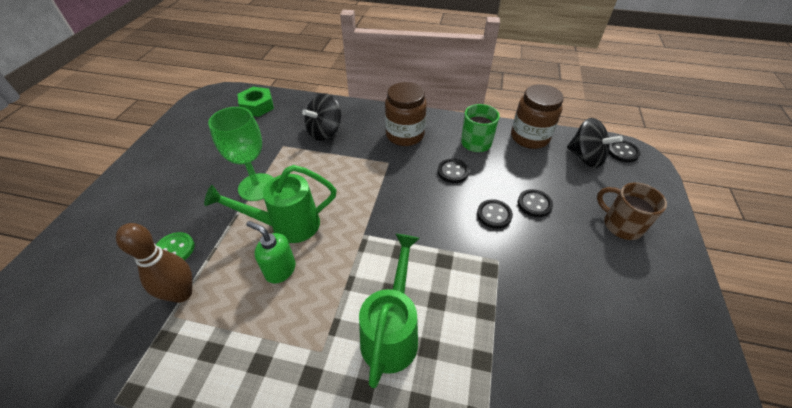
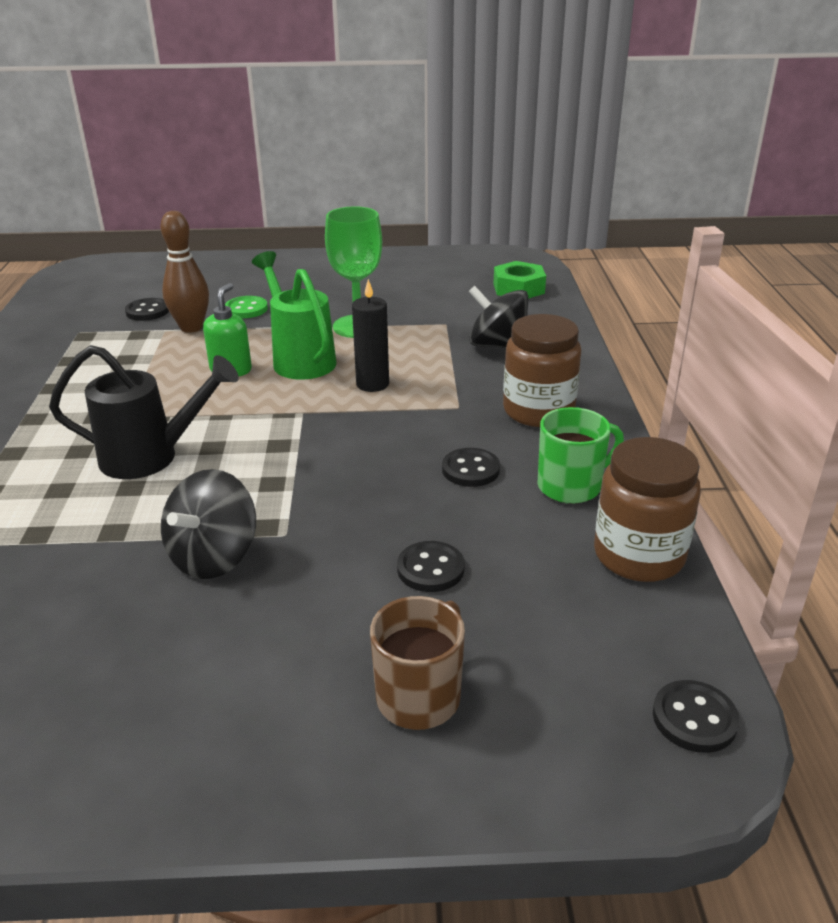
camera: 75 degrees right, 15 degrees down
green watering can [359,234,420,388] -> black watering can [49,345,239,479]
black button [477,199,513,229] -> black button moved to [125,298,169,321]
black spinning top [567,118,623,168] -> black spinning top moved to [161,469,256,579]
none -> black candle [352,279,389,392]

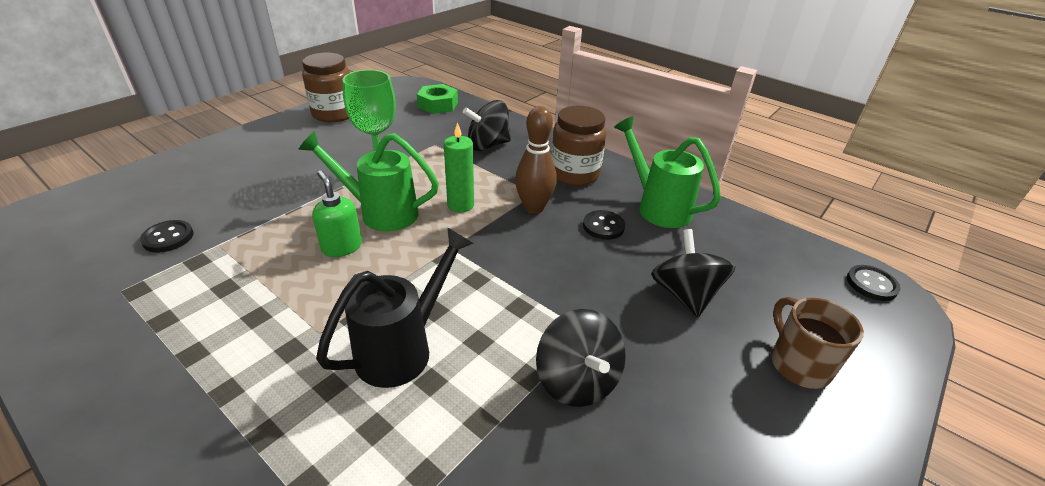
camera: 50 degrees left, 5 degrees up
brown bowling pin [160,211,209,333] -> brown bowling pin moved to [515,106,557,214]
green button [225,296,268,318] -> none
black candle [352,279,389,392] -> green candle [444,122,474,213]
black button [397,541,465,592] -> black spinning top [651,229,735,317]
green mug [538,407,624,504] -> green watering can [614,116,721,228]
brown jar [594,437,701,582] -> brown jar moved to [302,53,350,122]

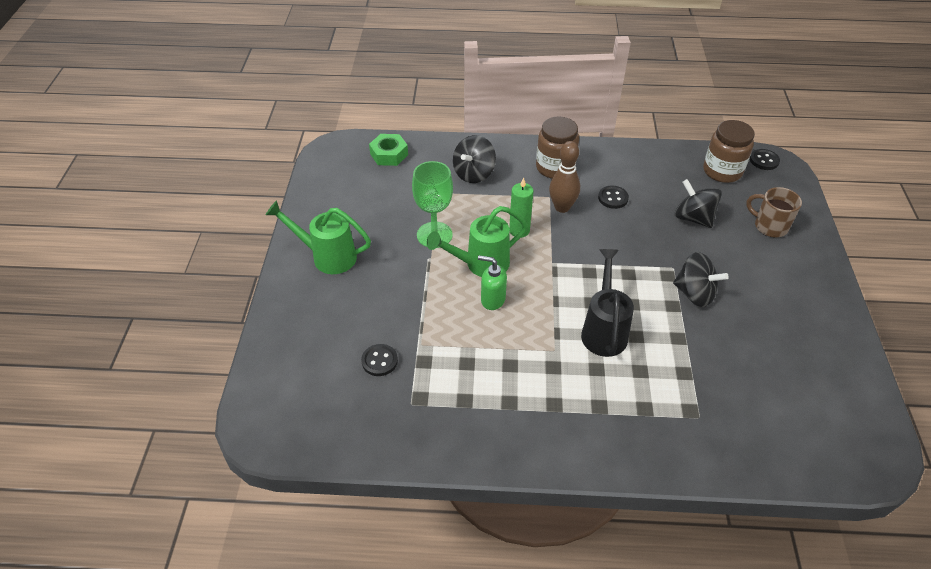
camera: 35 degrees left, 10 degrees up
brown jar [302,53,350,122] -> brown jar moved to [703,120,755,183]
green watering can [614,116,721,228] -> green watering can moved to [266,200,371,274]

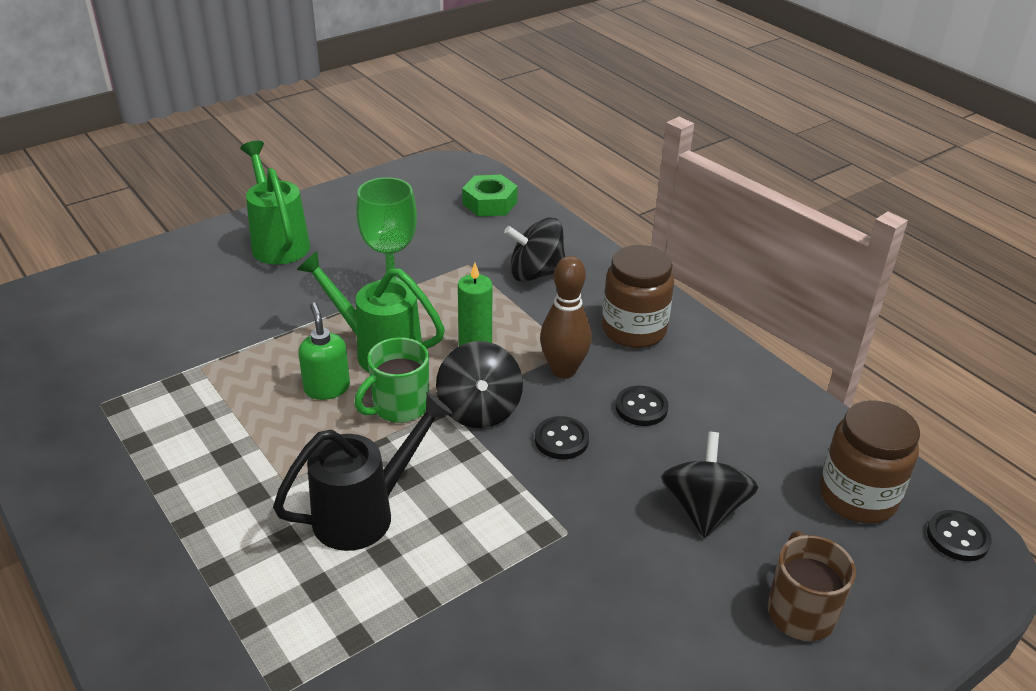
camera: 50 degrees right, 10 degrees down
black button [361,344,398,376] -> black button moved to [535,416,589,460]
black spinning top [673,252,729,307] -> black spinning top moved to [436,341,523,428]
none -> green mug [354,337,429,423]

